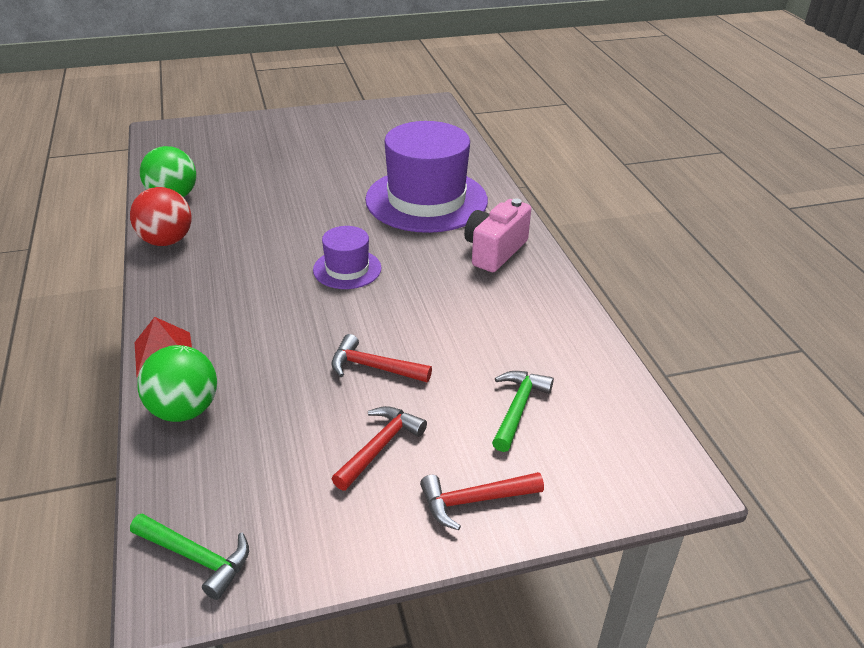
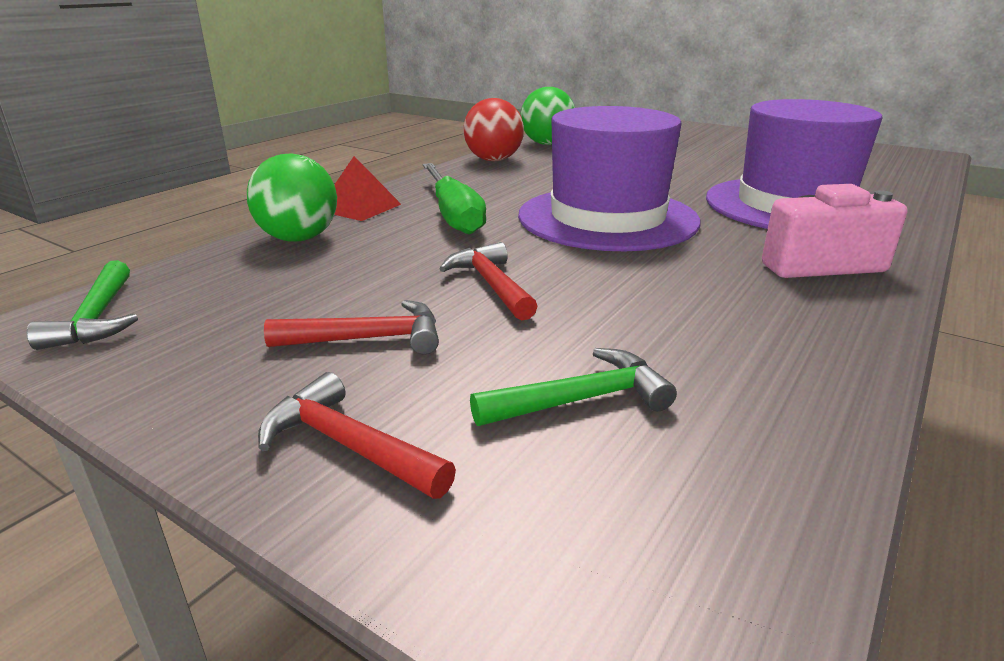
camera: 50 degrees right, 10 degrees down
purple hat [313,226,381,289] -> purple hat [518,106,700,251], size x2.03
none -> green screwdriver [423,163,486,235]

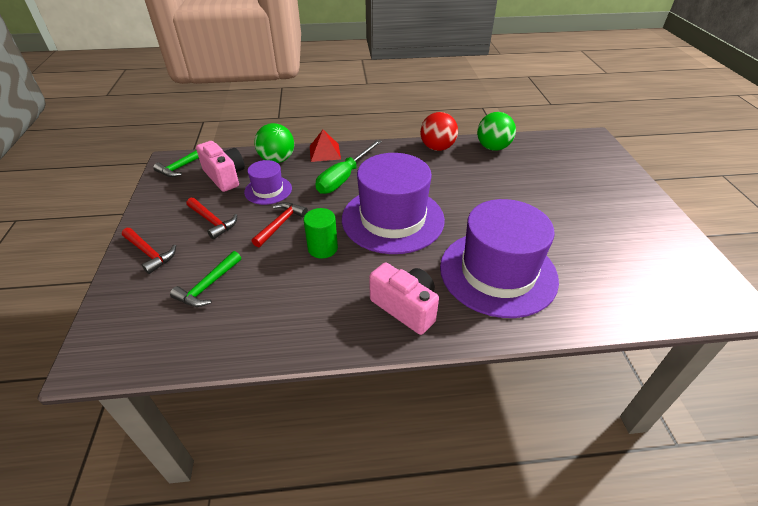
camera: 50 degrees right, 15 degrees up
red hammer [258,372,456,499] -> red hammer turned 135 degrees clockwise [122,228,176,274]
green hammer [470,348,677,426] -> green hammer turned 90 degrees clockwise [170,251,241,307]
none -> pink camera [196,141,245,192]
none -> purple hat [244,160,292,205]
none -> green cylinder [304,208,338,259]

